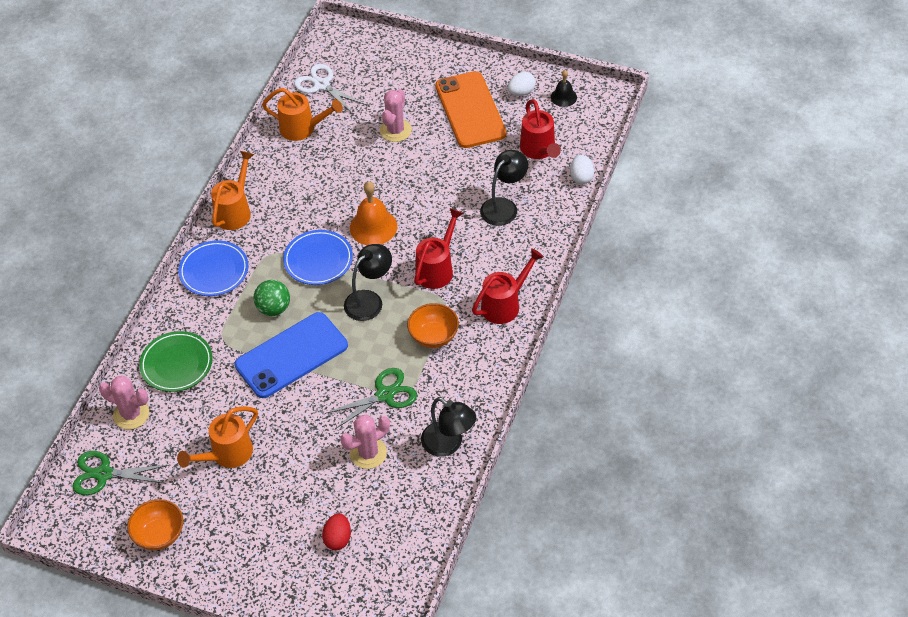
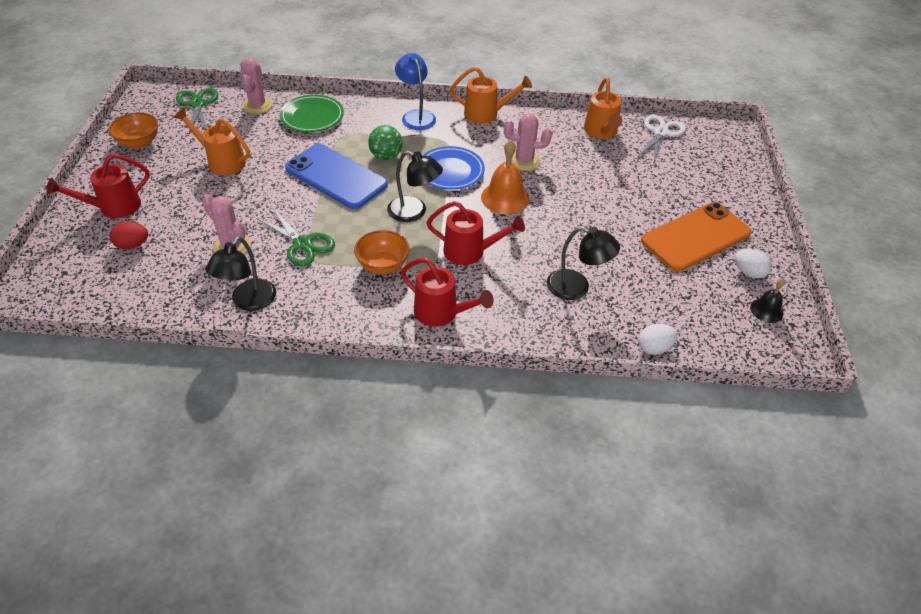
camera: 70 degrees right, 5 degrees down
blue plate [178,240,248,296] -> blue lamp [395,53,436,130]
pink cactus [380,89,412,142] -> pink cactus moved to [504,113,552,171]
red watering can [520,99,561,159] -> red watering can moved to [47,153,150,218]

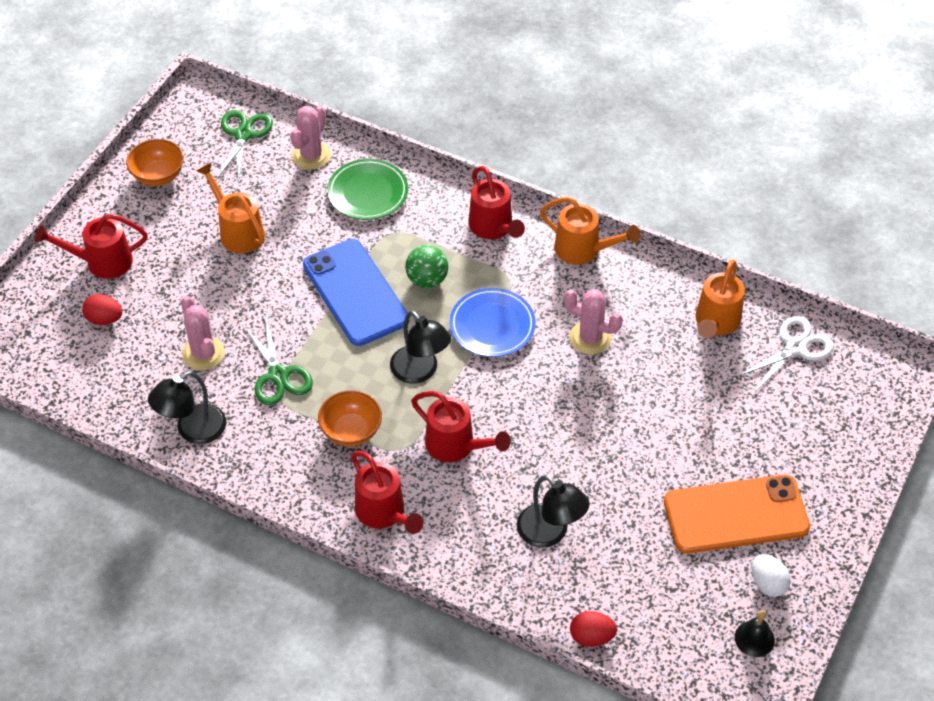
camera: 25 degrees right, 5 degrees up
blue lamp [395,53,436,130] -> red watering can [468,166,525,239]
orange bell [481,140,530,214] -> none
white egg [638,324,678,355] -> red egg [570,611,617,647]

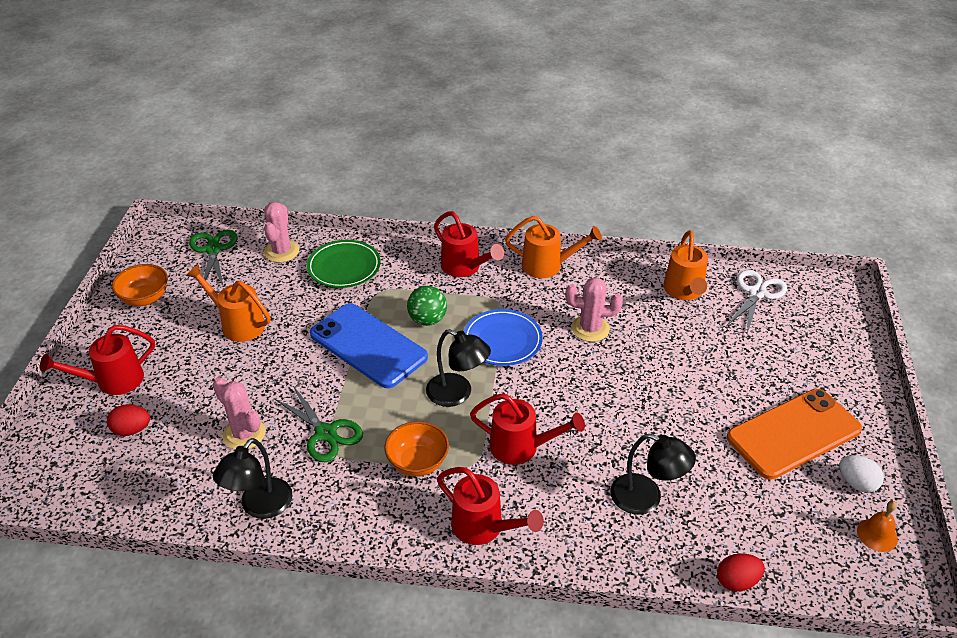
camera: 20 degrees left, 10 degrees down
black bell [735,610,775,657] -> orange bell [857,501,898,552]

